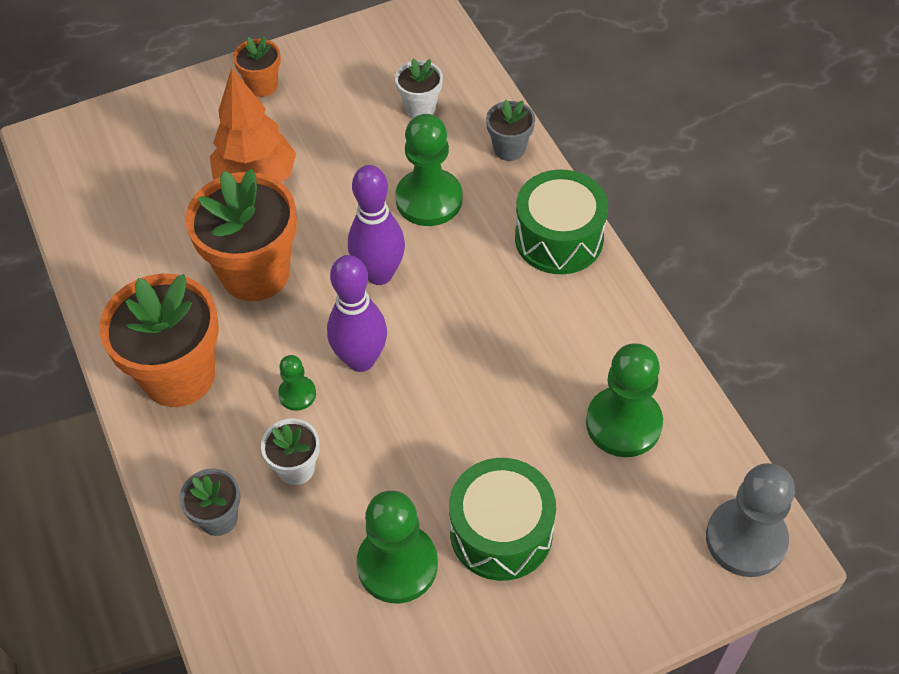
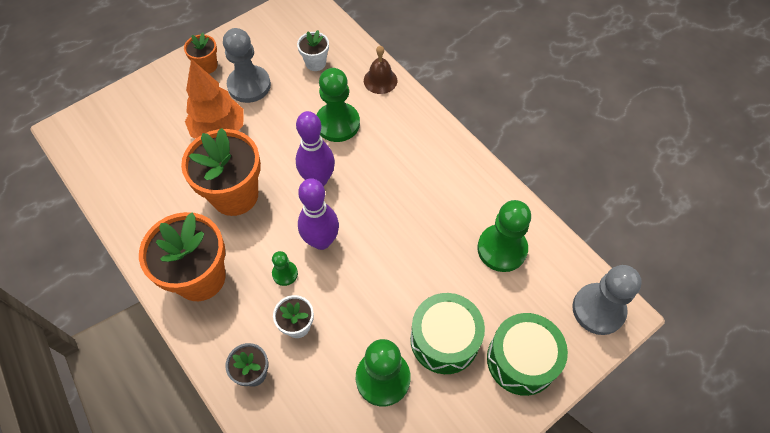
camera: 15 degrees left, 5 degrees up
grey flower pot [486,100,535,161] -> brown bell [364,46,397,94]
green drum [515,169,608,274] -> green drum moved to [487,313,568,396]
none -> grey pawn [223,28,271,103]

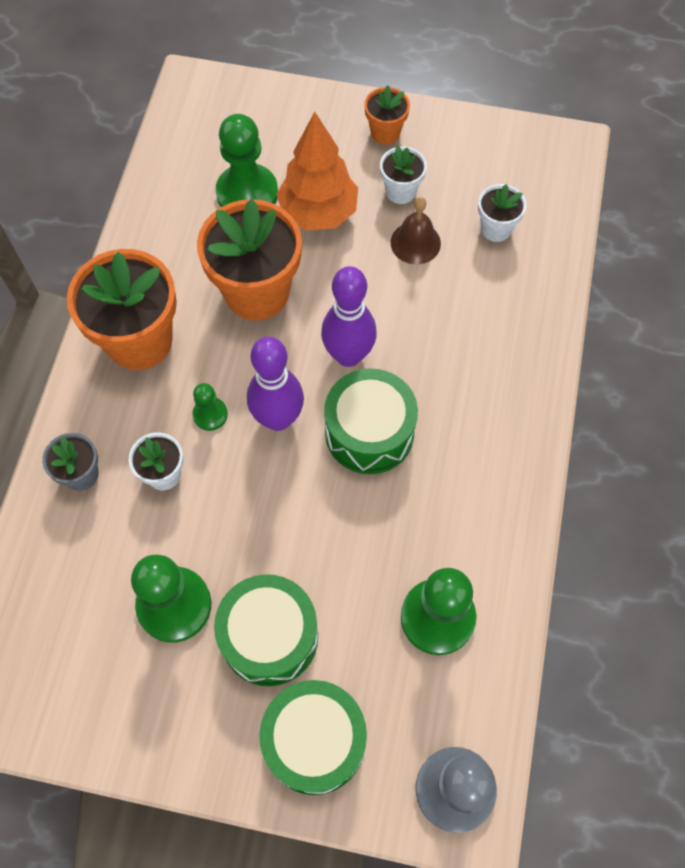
camera: 50 degrees right, 5 degrees up
grey pawn [223,28,271,103] -> white flower pot [380,146,427,204]
green pawn [316,68,360,142] -> green pawn moved to [216,114,278,207]
brown bell [364,46,397,94] -> brown bell moved to [391,197,441,264]
none -> green drum [324,369,418,474]

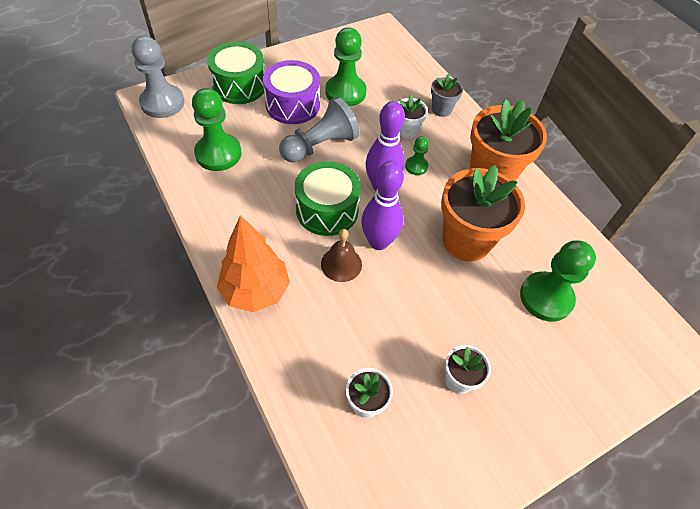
camera: 135 degrees right, 10 degrees down
green drum [214,574,318,687] -> purple drum [263,60,320,124]
orange tree [276,112,358,230] -> orange tree moved to [217,215,290,312]
orange flower pot [364,85,410,144] -> none
brown bell [391,197,441,264] -> brown bell moved to [321,229,362,282]
none -> grey pawn [279,97,360,162]

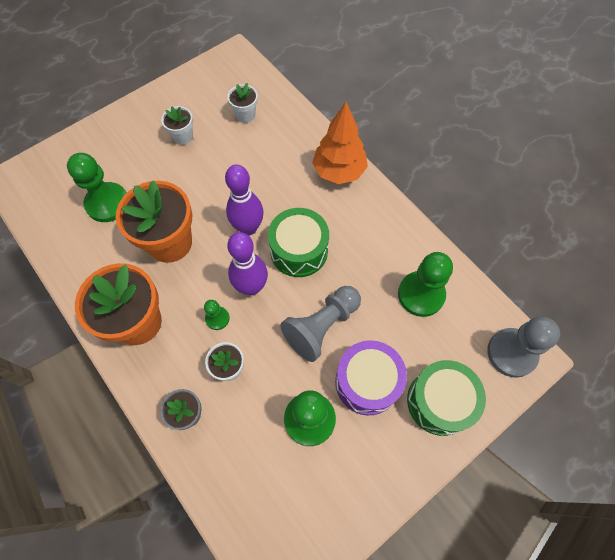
camera: 175 degrees right, 10 degrees up
brown bell [321,229,362,282] -> none

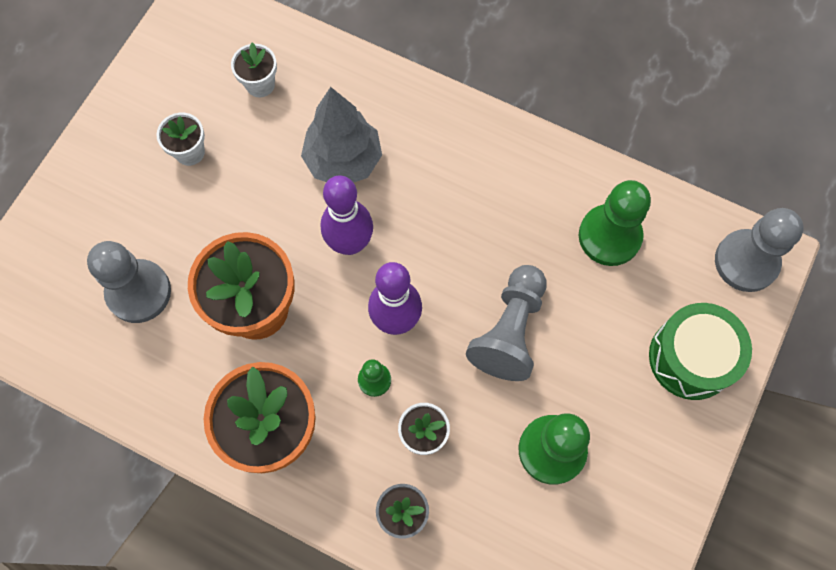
camera: 25 degrees left, 5 degrees up
green pawn [67,153,127,222] -> grey pawn [87,241,171,323]
green drum [268,208,329,277] -> none
orange tree [312,102,368,184] -> none
purple drum [335,340,407,415] -> none
none -> grey tree [301,87,382,183]

